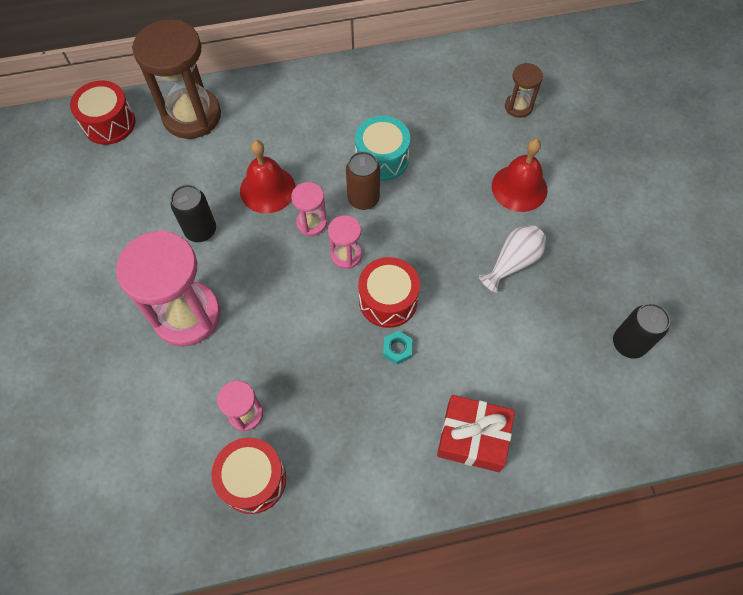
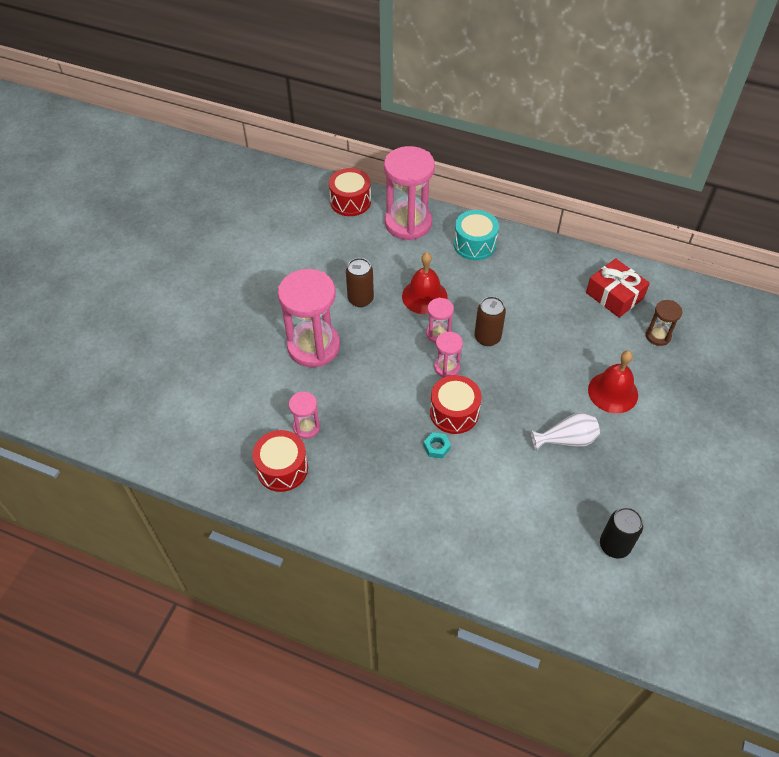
camera: 35 degrees right, 10 degrees down
brown hourglass [132,19,221,139] -> pink hourglass [384,146,435,240]
black can [170,185,216,242] -> brown can [346,258,374,307]
turquoise drum [355,116,411,181] -> turquoise drum moved to [454,210,499,260]
red gift [437,395,515,472] -> red gift moved to [586,258,650,318]

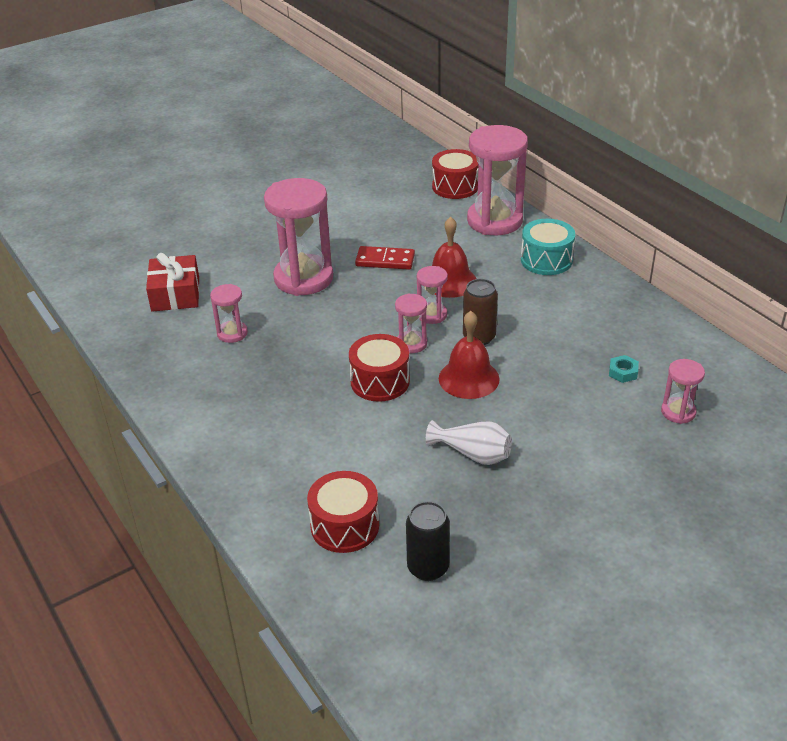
camera: 35 degrees right, 15 degrees down
red drum [253,430,308,492] -> red drum moved to [307,471,379,553]
brown can [346,258,374,307] -> red domino [355,246,415,270]
turquoise nut [424,432,451,458] -> turquoise nut moved to [609,355,639,383]
red gift [586,258,650,318] -> red gift moved to [146,253,199,312]
red bell [588,351,638,413] -> red bell moved to [439,311,500,399]
brown hourglass [646,300,682,346] -> pink hourglass [661,359,705,424]

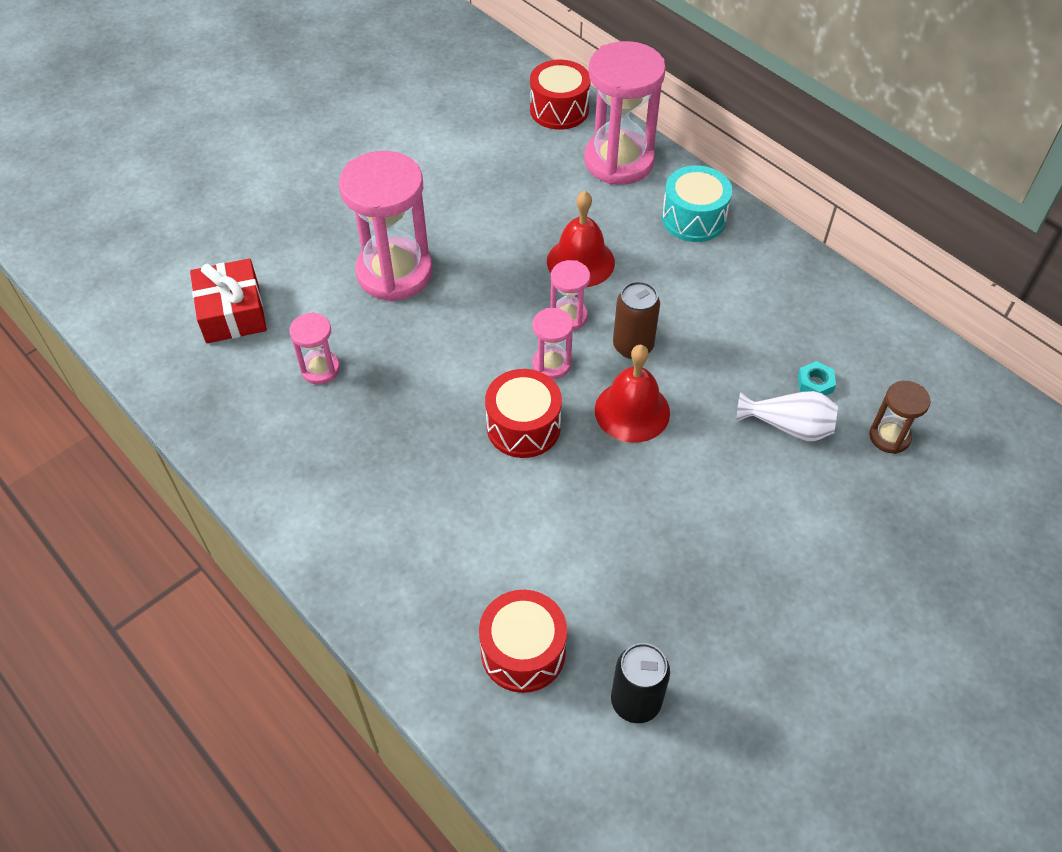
camera: 10 degrees left, 15 degrees up
red domino [355,246,415,270] -> none
white vase [426,420,512,465] -> white vase moved to [736,391,838,441]
pink hourglass [661,359,705,424] -> brown hourglass [869,381,930,454]

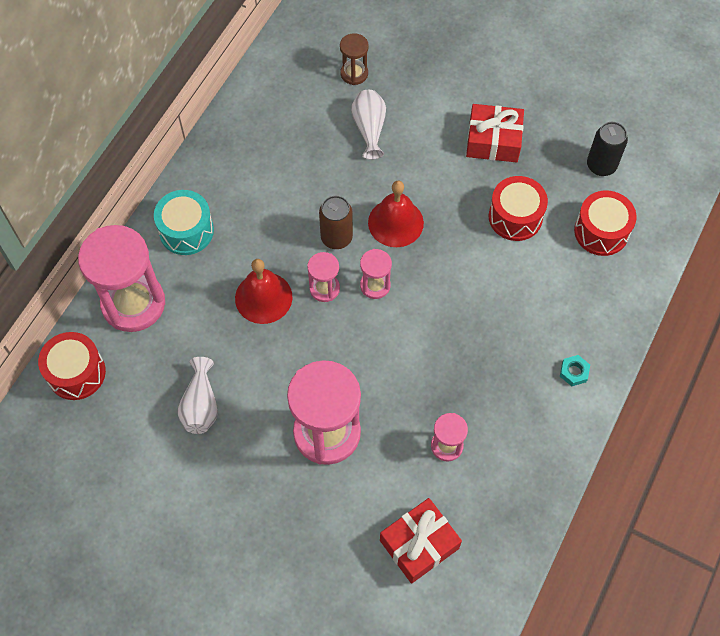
camera: 110 degrees left, 10 degrees up
red drum [485,369,562,458] -> red drum moved to [489,176,548,241]
turquoise nut [798,361,836,396] -> turquoise nut moved to [560,355,590,386]
none -> white vase [178,357,218,434]
none -> red gift [466,104,524,162]

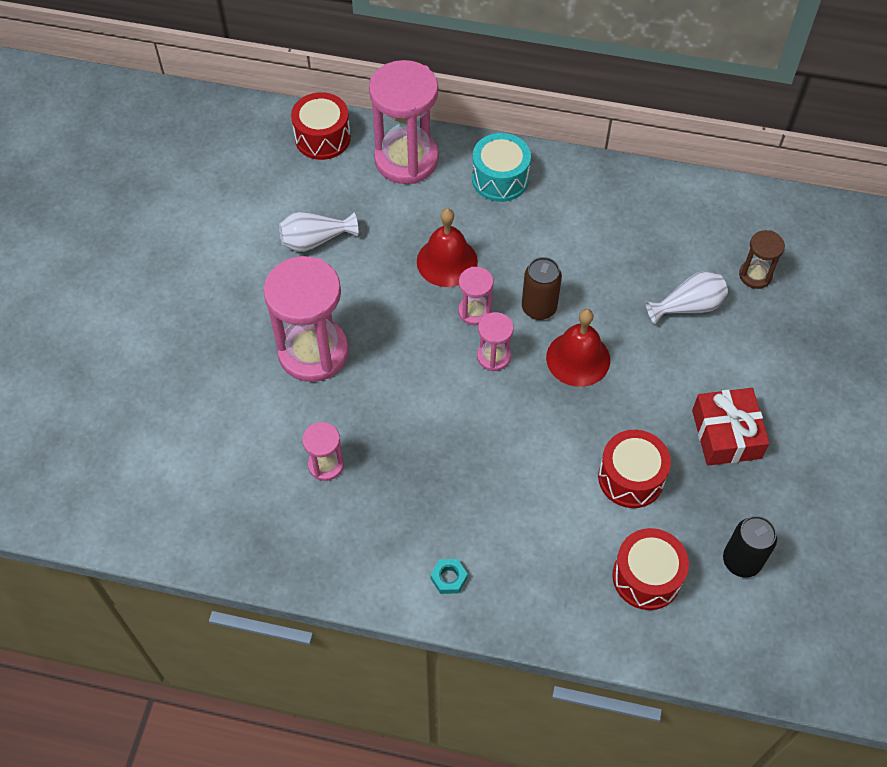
camera: 75 degrees right, 5 degrees down
red gift [380,498,462,584] -> none

